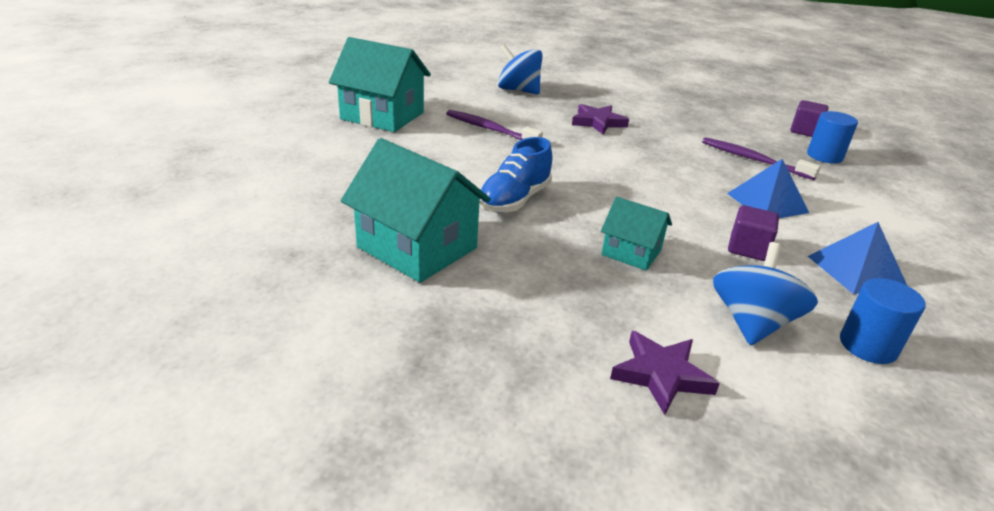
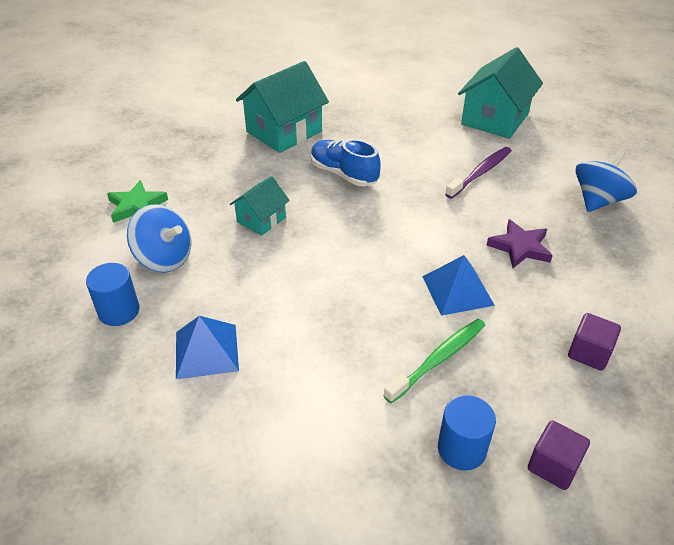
camera: 100 degrees right, 10 degrees up
purple star [610,331,720,415] -> green star [107,180,168,223]
purple toothbrush [702,137,821,180] -> green toothbrush [383,319,485,404]
blue pyramid [727,159,809,218] -> blue pyramid moved to [422,255,495,316]
purple cube [728,205,779,261] -> purple cube moved to [568,313,621,371]

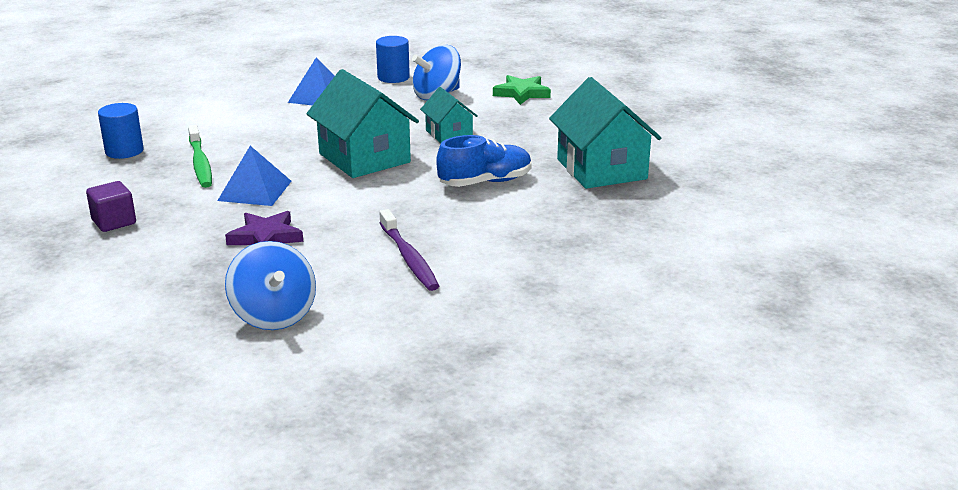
camera: 115 degrees right, 15 degrees down
turquoise house [458,47,543,139] -> turquoise house moved to [307,69,419,178]
purple cube [528,421,590,490] -> none

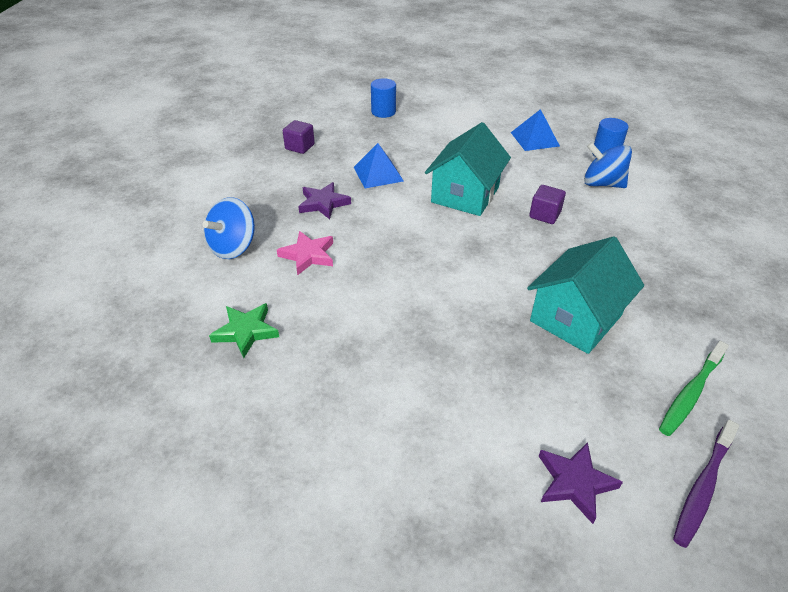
camera: 60 degrees right, 15 degrees up
green toothbrush [188,125,212,188] -> green toothbrush moved to [659,341,729,436]
purple toothbrush [379,209,439,291] -> purple toothbrush moved to [673,420,739,548]
turquoise house [420,87,478,143] -> purple cube [529,185,566,224]
blue shoe [436,135,532,187] -> none
green star [493,75,551,105] -> green star moved to [209,303,279,358]
none -> pink star [277,231,333,275]
none -> purple star [539,442,623,524]

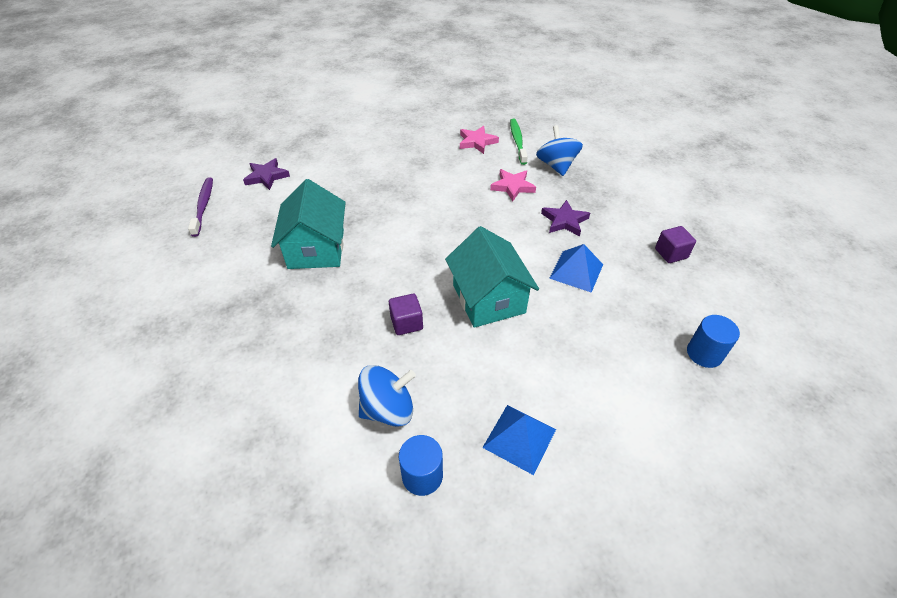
camera: 135 degrees right, 5 degrees up
green star [209,303,279,358] -> pink star [460,126,499,154]
green toothbrush [659,341,729,436] -> green toothbrush moved to [510,119,528,165]

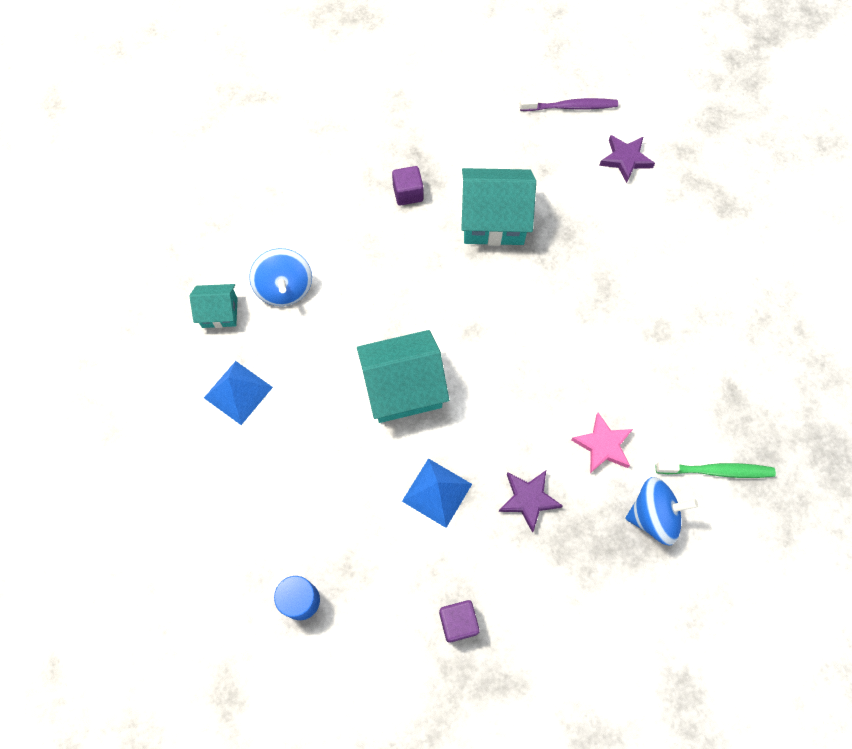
camera: 95 degrees right, 20 degrees up
purple cube [389,294,423,335] -> purple cube moved to [392,166,423,206]
blue cylinder [399,435,443,496] -> turquoise house [189,284,237,328]
pink star [460,126,499,154] -> none

